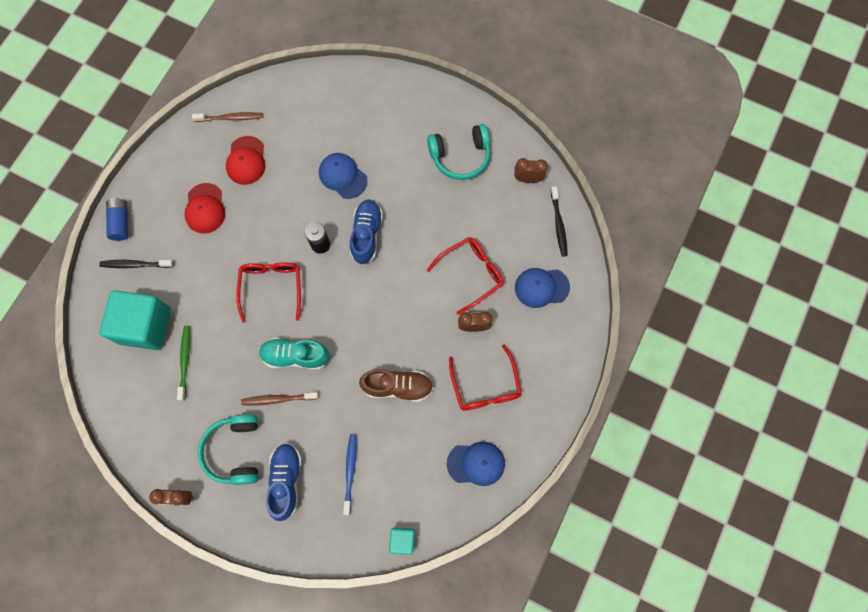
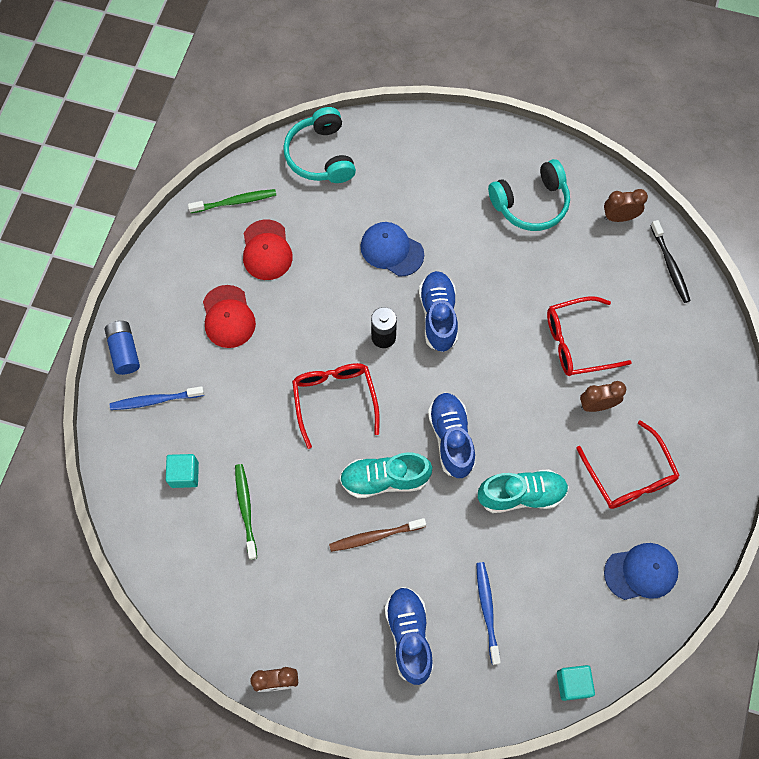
camera: 10 degrees left, 5 degrees down
black toothbrush [99,260,174,268] -> blue toothbrush [110,386,204,410]
turquoise cube [100,290,171,350] -> turquoise cube [166,454,199,488], size x0.47
brown toothbrush [192,112,263,122] -> green toothbrush [188,189,276,213]
turquoise headphones [198,415,258,485] -> turquoise headphones moved to [283,107,356,183]
brown shoe [359,369,433,402] -> turquoise shoe [478,469,569,513]
red glasses [427,237,504,315] -> red glasses turned 150 degrees counterclockwise [547,296,632,376]
blue cap [515,268,570,308] -> none
none -> blue shoe [428,393,475,478]

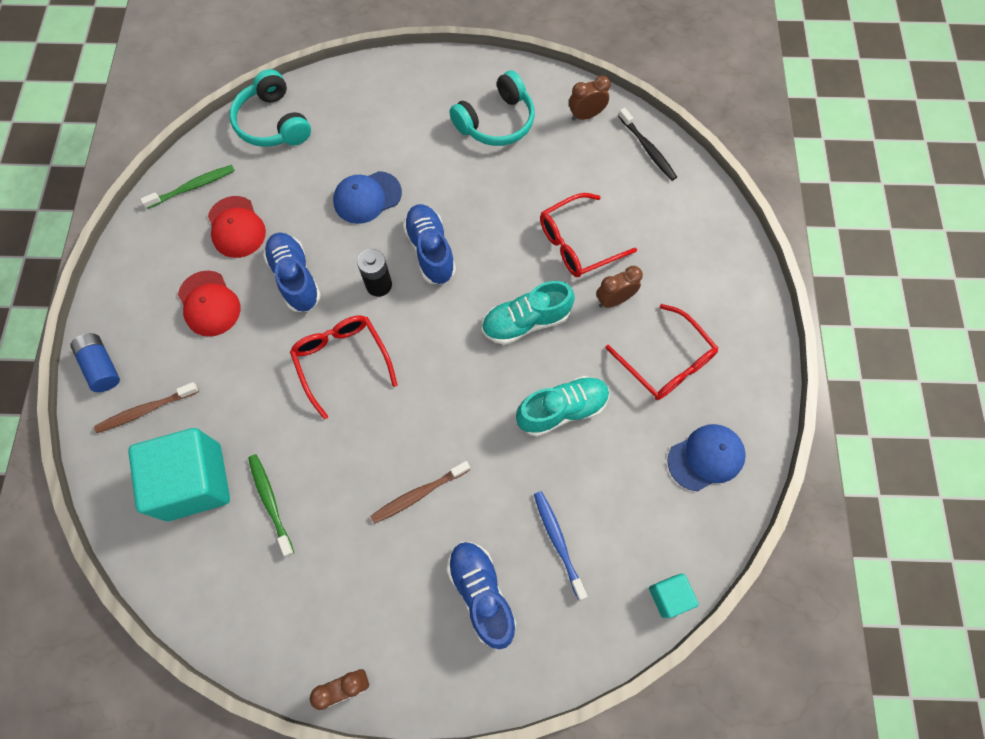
camera: 15 degrees left, 0 degrees up
blue toothbrush [110,386,204,410] -> brown toothbrush [94,382,199,433]
turquoise cube [166,454,199,488] -> turquoise cube [128,428,230,521], size x2.12
turquoise shoe [340,453,432,498] -> turquoise shoe moved to [482,281,575,345]
blue cap [360,222,424,276] -> blue cap turned 45 degrees counterclockwise [333,171,402,224]
blue shoe [428,393,475,478] -> blue shoe moved to [263,232,321,312]

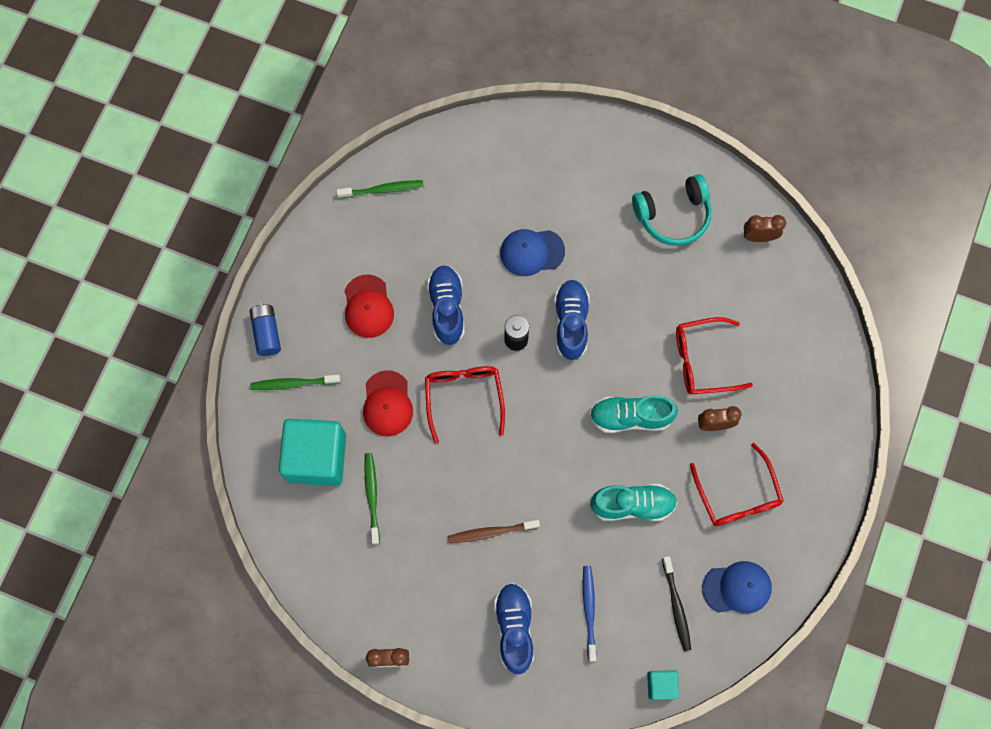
camera: 20 degrees right, 5 degrees up
brown toothbrush [94,382,199,433] -> green toothbrush [250,375,340,390]
red cap [208,196,266,258] -> red cap moved to [363,370,413,436]
turquoise headphones [230,69,311,147] -> none
black toothbrush [618,108,677,181] -> black toothbrush moved to [662,556,691,651]

